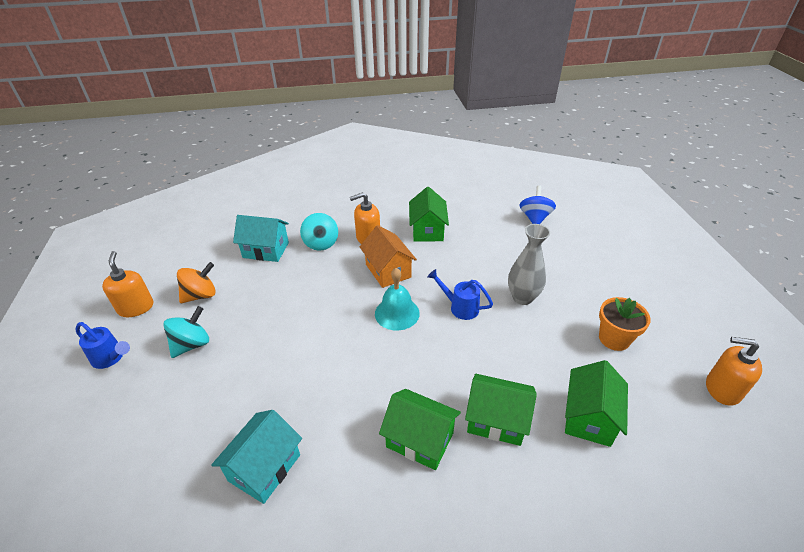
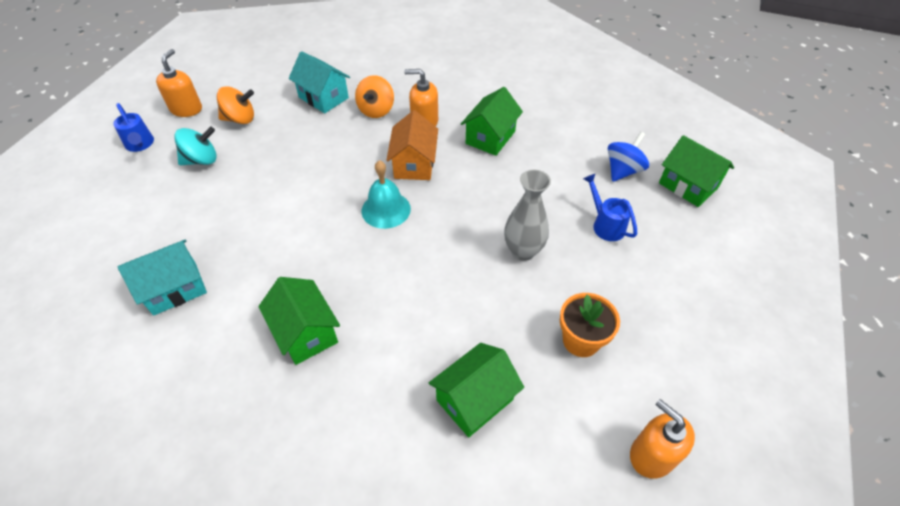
camera: 30 degrees right, 10 degrees up
turquoise spinning top [300,213,338,251] -> orange spinning top [355,75,394,118]
blue watering can [428,269,493,320] -> blue watering can moved to [583,174,637,241]
green house [465,374,537,446] -> green house moved to [659,135,734,207]

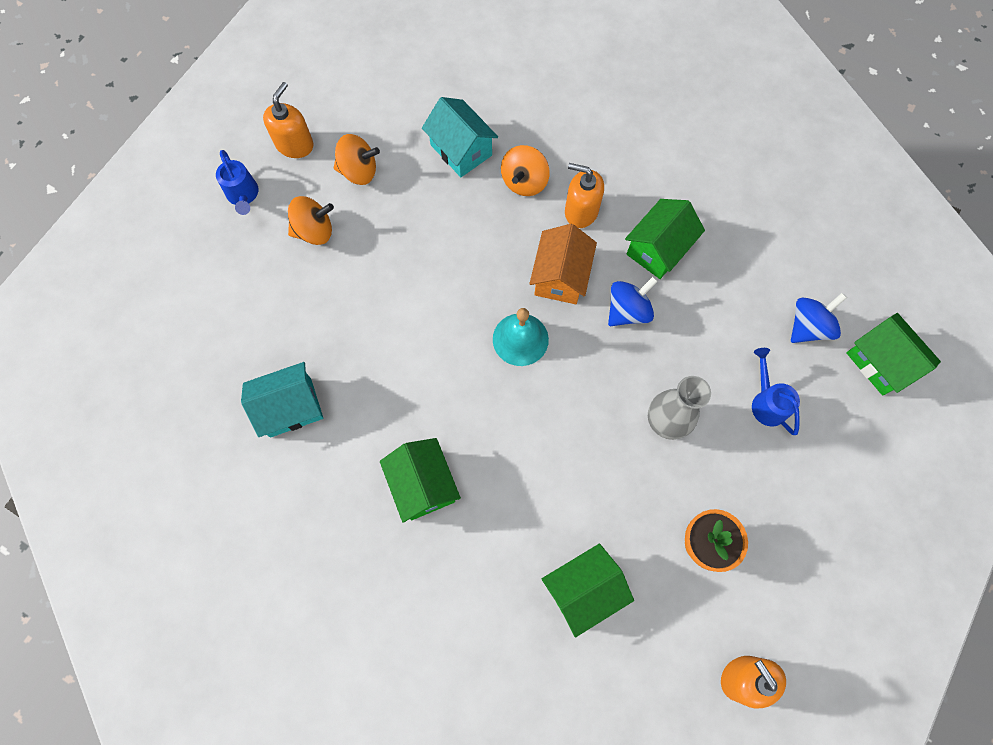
camera: 10 degrees right, 20 degrees up
turquoise spinning top [174,126,217,165] -> orange spinning top [288,196,334,245]
none -> blue spinning top [608,277,658,326]

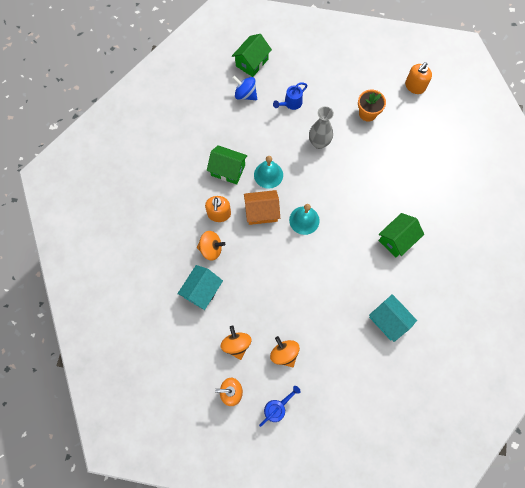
camera: 110 degrees left, 0 degrees up
green house [542,544,634,638] -> none
blue spinning top [608,277,658,326] -> turquoise bell [254,156,283,189]

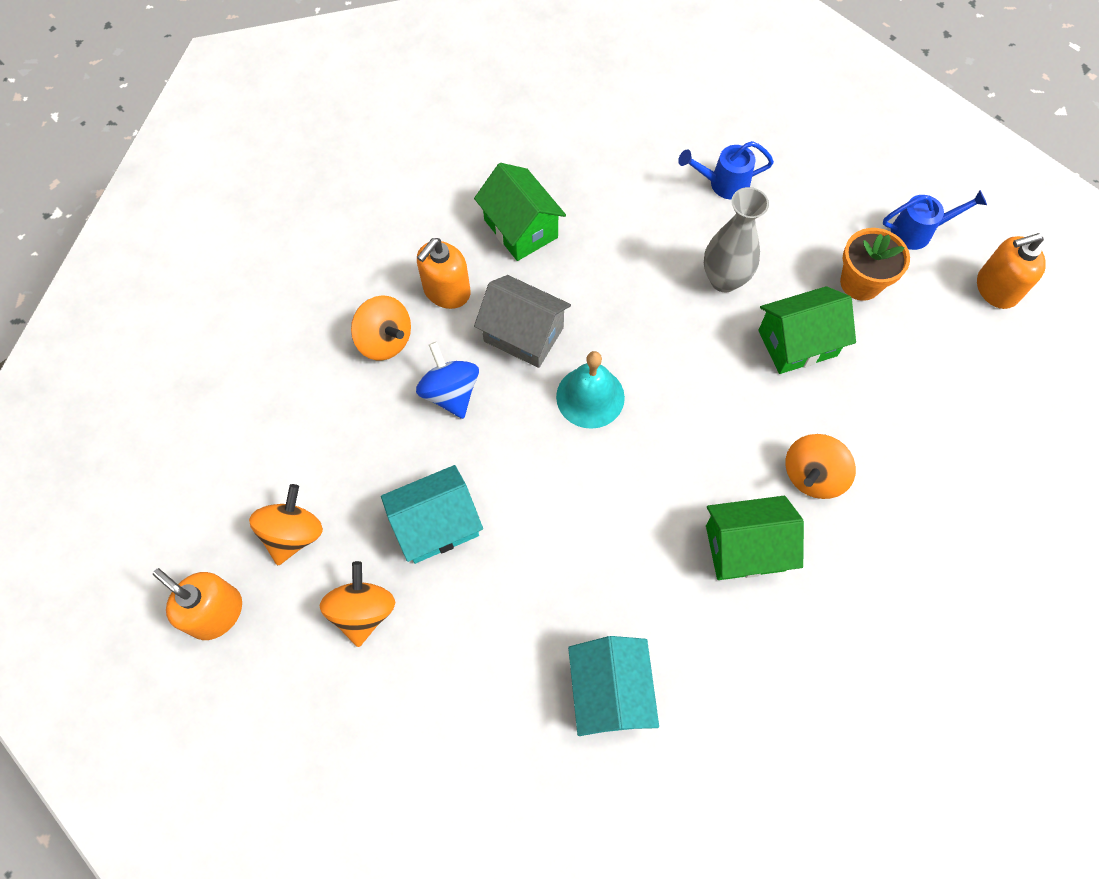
camera: 35 degrees right, 5 degrees down
turquoise house [177,265,223,310] -> turquoise house moved to [381,465,483,564]
green house [232,34,272,77] -> green house moved to [758,286,856,374]
blue spinning top [232,76,257,100] -> blue spinning top moved to [416,342,479,419]
orange house [244,190,280,225] -> grey house [474,275,571,368]
turquoise bell [254,156,283,189] -> none
blue watering can [259,386,301,427] -> blue watering can moved to [883,190,987,250]
none -> orange spinning top [785,434,856,499]

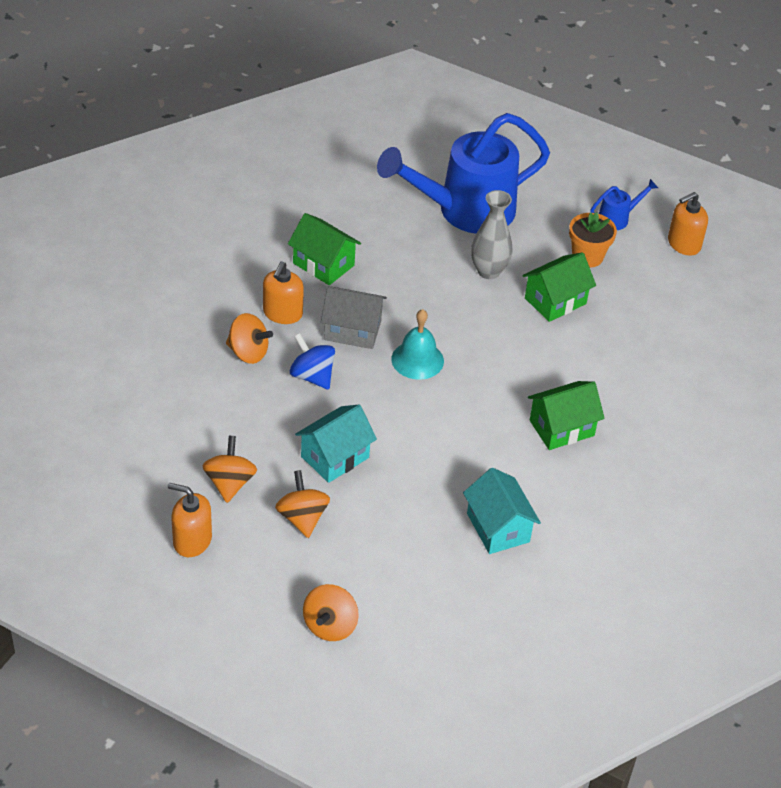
camera: 20 degrees left, 20 degrees down
blue watering can [678,141,774,200] -> blue watering can [377,113,550,234], size x2.47
orange spinning top [785,434,856,499] -> orange spinning top moved to [303,584,359,641]

